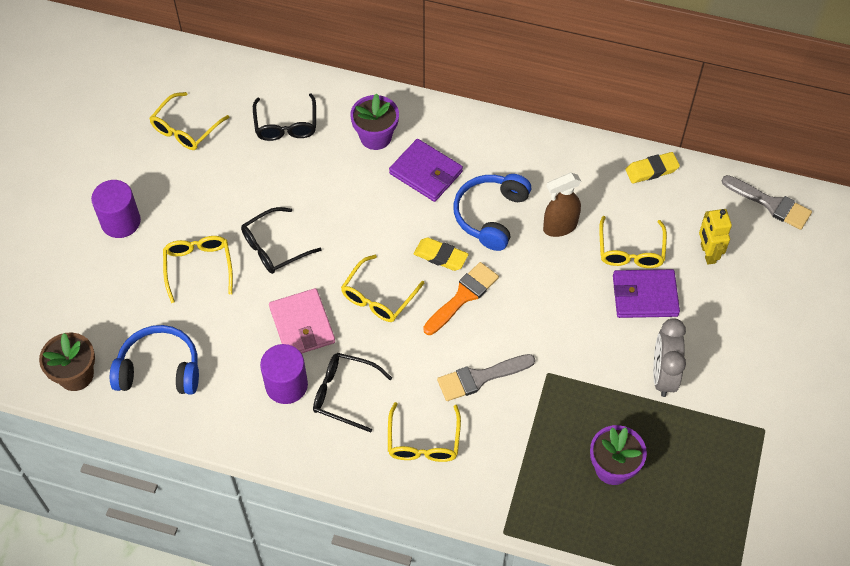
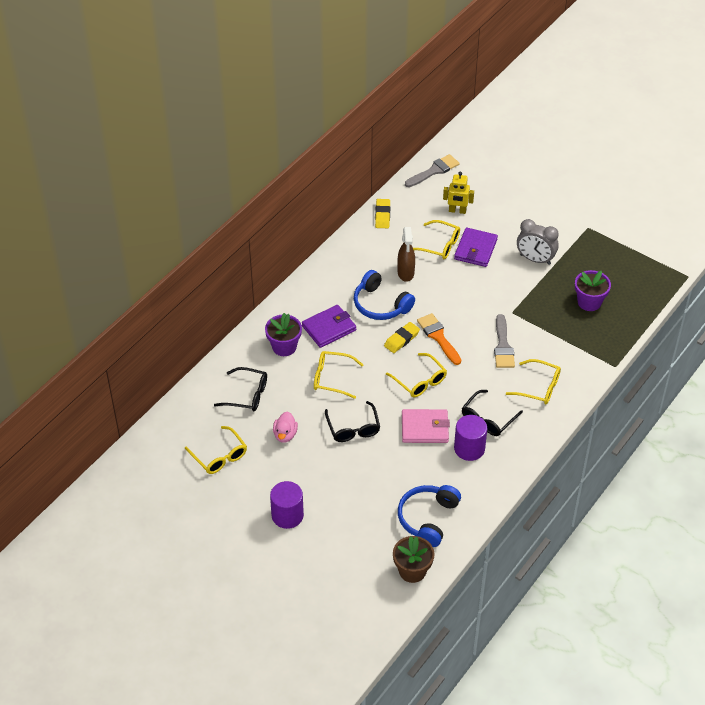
camera: 70 degrees left, 10 degrees down
yellow glasses [163,236,233,303] -> yellow glasses moved to [314,351,363,399]
none -> pink duck [273,411,298,443]

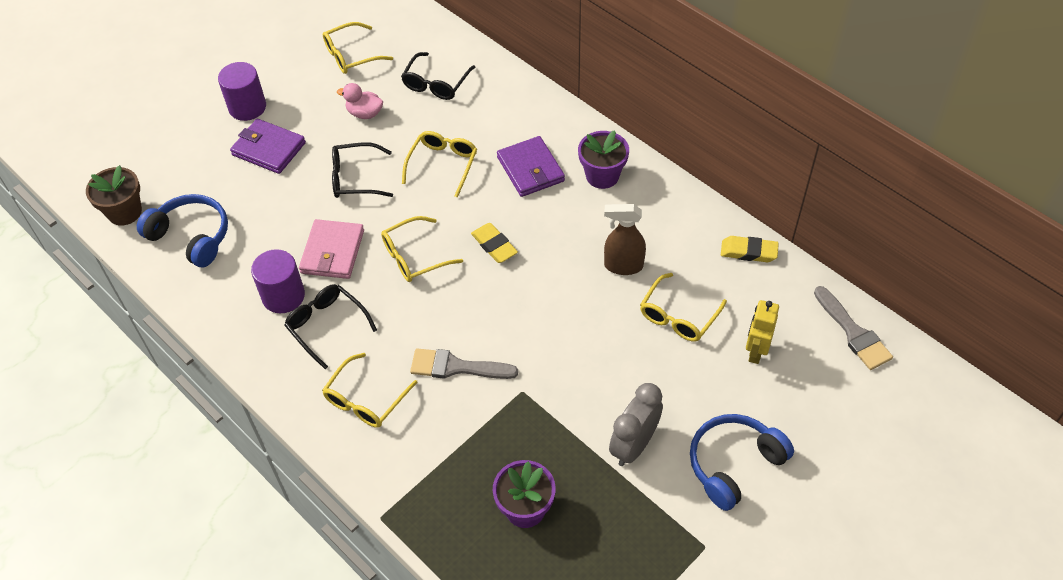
camera: 100 degrees right, 5 degrees up
purple flower pot [265,313,302,356] -> purple flower pot moved to [578,130,629,189]
blue headphones [354,270,415,320] -> blue headphones moved to [690,414,794,511]
orange brush [417,313,461,365] -> none
purple wallet [454,227,498,267] -> purple wallet moved to [230,119,306,174]

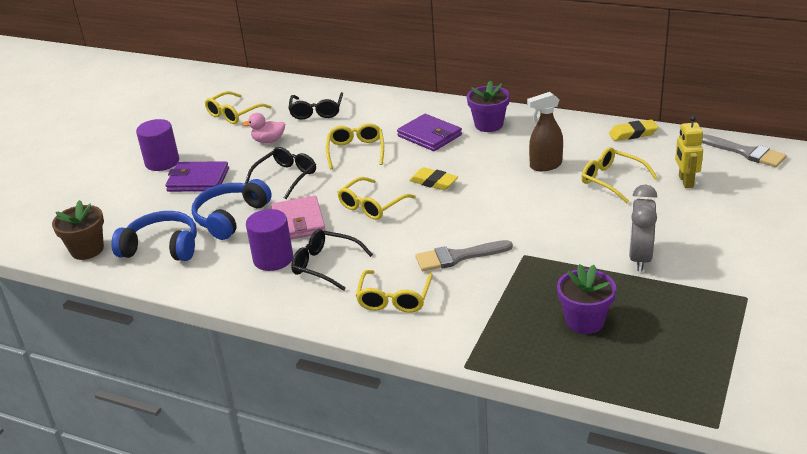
camera: 20 degrees left, 20 degrees down
black glasses [332,142,393,198] -> black glasses turned 150 degrees clockwise [245,147,316,199]
yellow glasses [640,273,727,341] -> yellow glasses turned 120 degrees clockwise [581,147,658,203]
blue headphones [690,414,794,511] -> blue headphones moved to [192,179,272,240]

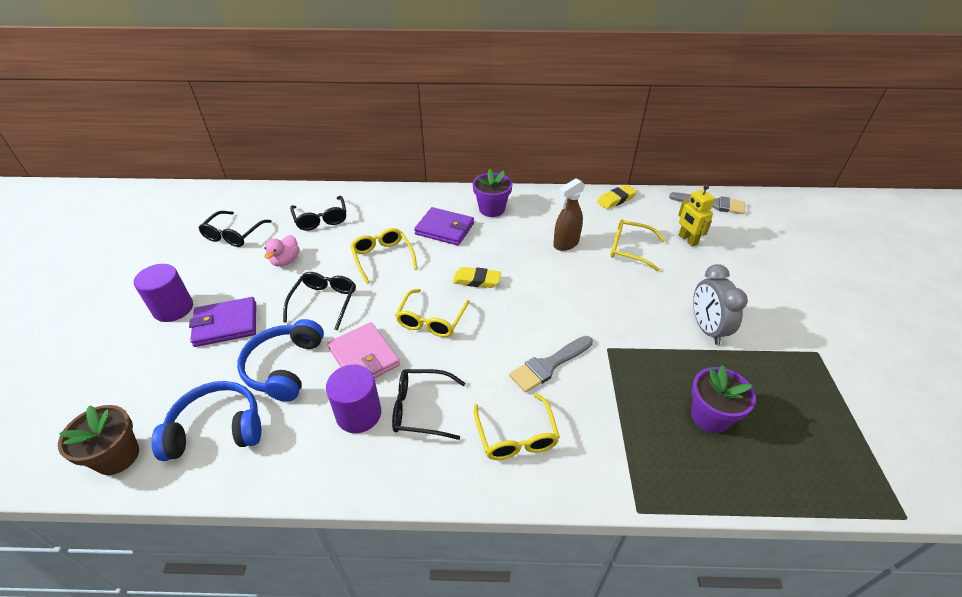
camera: 25 degrees left, 10 degrees up
yellow glasses [205,91,271,124] -> black glasses [199,211,272,247]
pink duck [243,113,285,143] -> pink duck turned 45 degrees counterclockwise [264,235,300,267]

